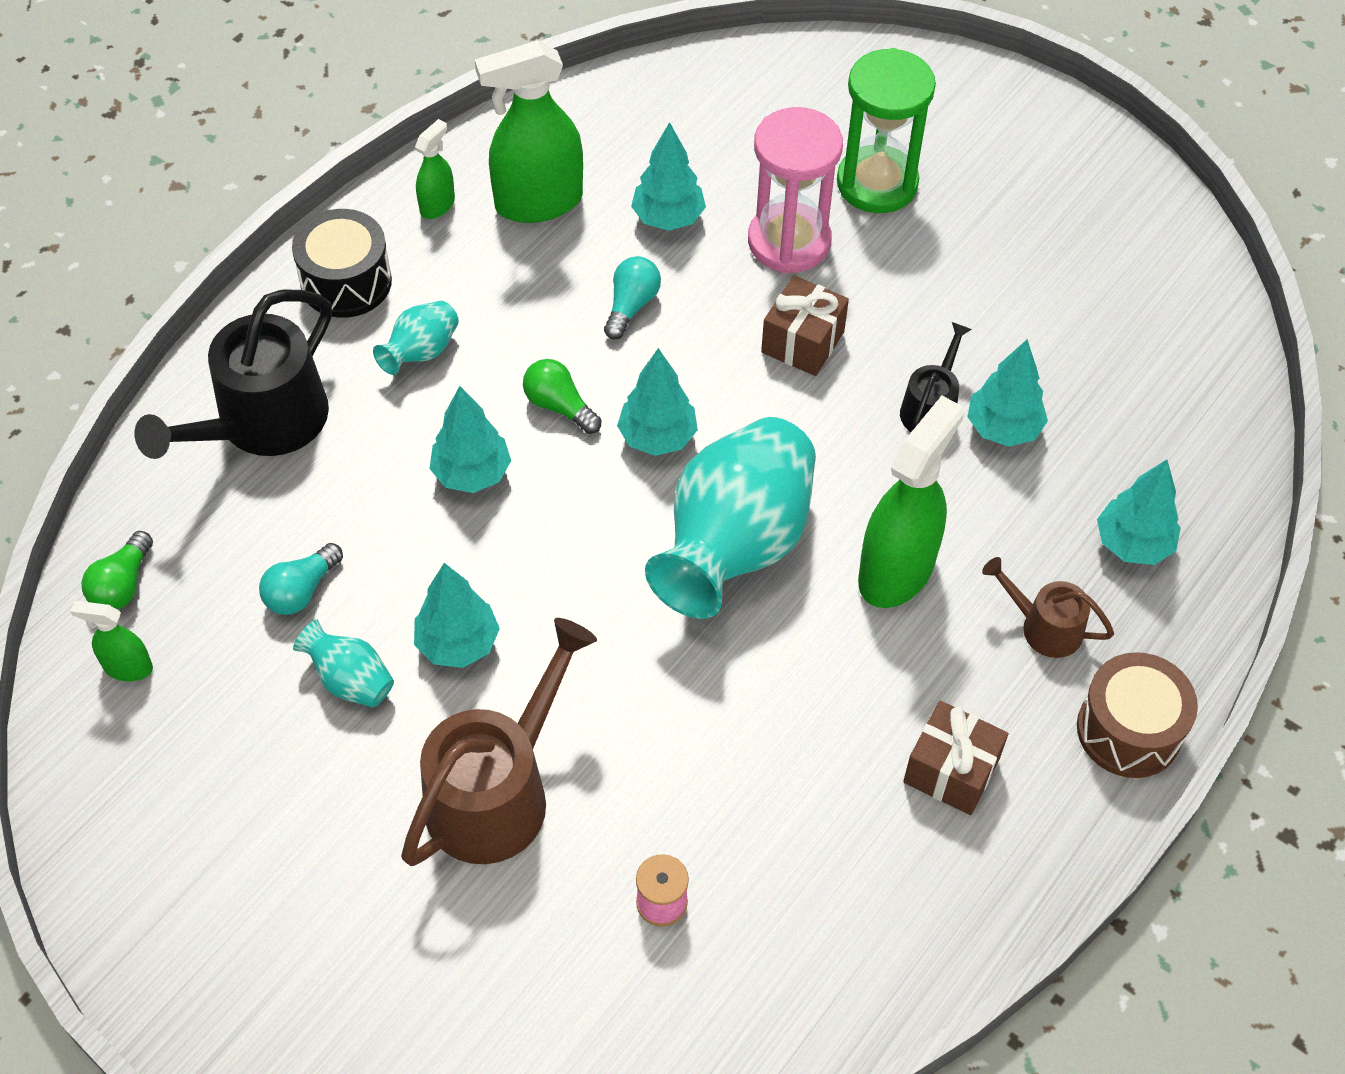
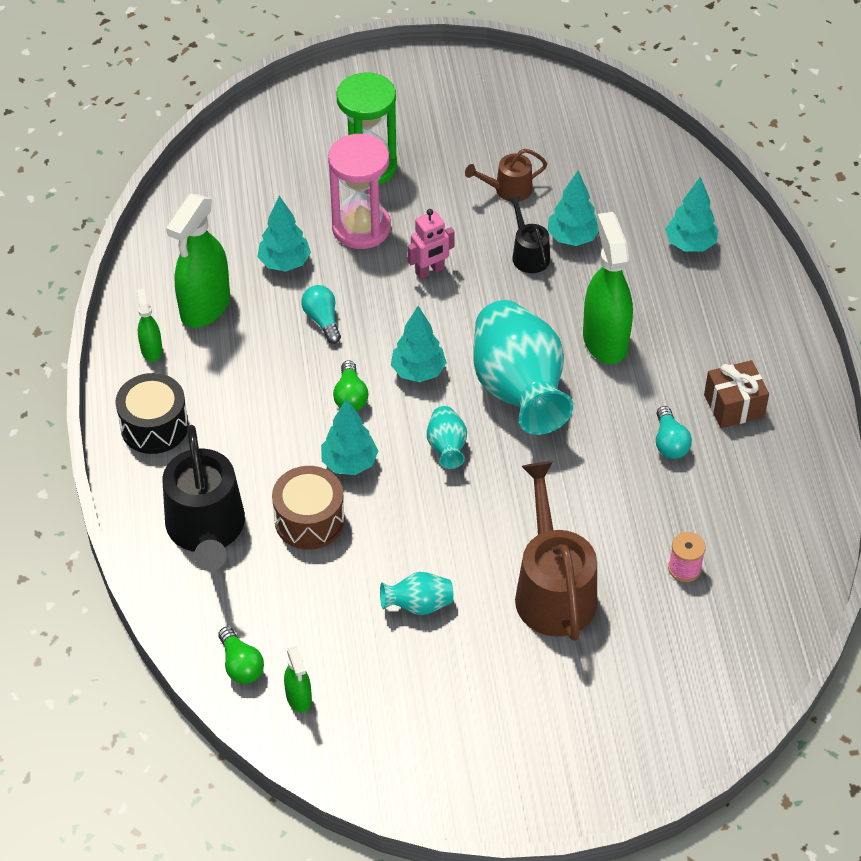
camera: 45 degrees left, 5 degrees down
green spray bottle [70,601,153,681] -> green spray bottle turned 75 degrees counterclockwise [284,646,312,713]
turquoise light bulb [259,543,343,615] -> turquoise light bulb moved to [656,406,692,459]
turquoise vase [373,301,459,375] -> turquoise vase moved to [427,406,467,469]
turquoise tree [414,563,500,668] -> none
green light bulb [523,359,601,434] -> green light bulb turned 90 degrees counterclockwise [333,360,368,411]
brown gift [761,275,849,376] -> pink robot [407,209,455,279]
brown watering can [982,557,1114,658] -> brown watering can moved to [465,149,547,201]
brown drum [1077,652,1198,778] -> brown drum moved to [272,466,345,550]

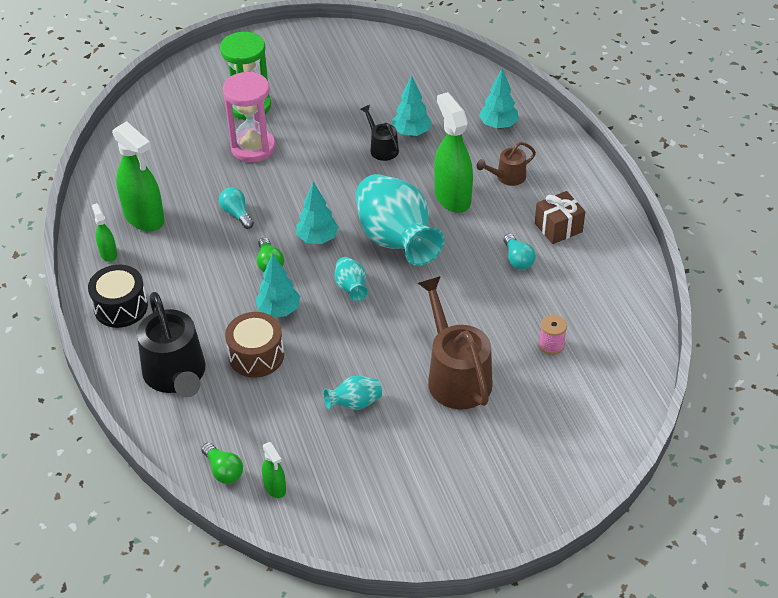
camera: 10 degrees left, 5 degrees down
green spray bottle [166,194,230,328] -> green spray bottle turned 60 degrees counterclockwise [112,121,165,231]
turquoise tree [257,196,311,272] -> none
pink robot [407,209,455,279] -> none
brown watering can [465,149,547,201] -> brown watering can moved to [477,142,536,186]

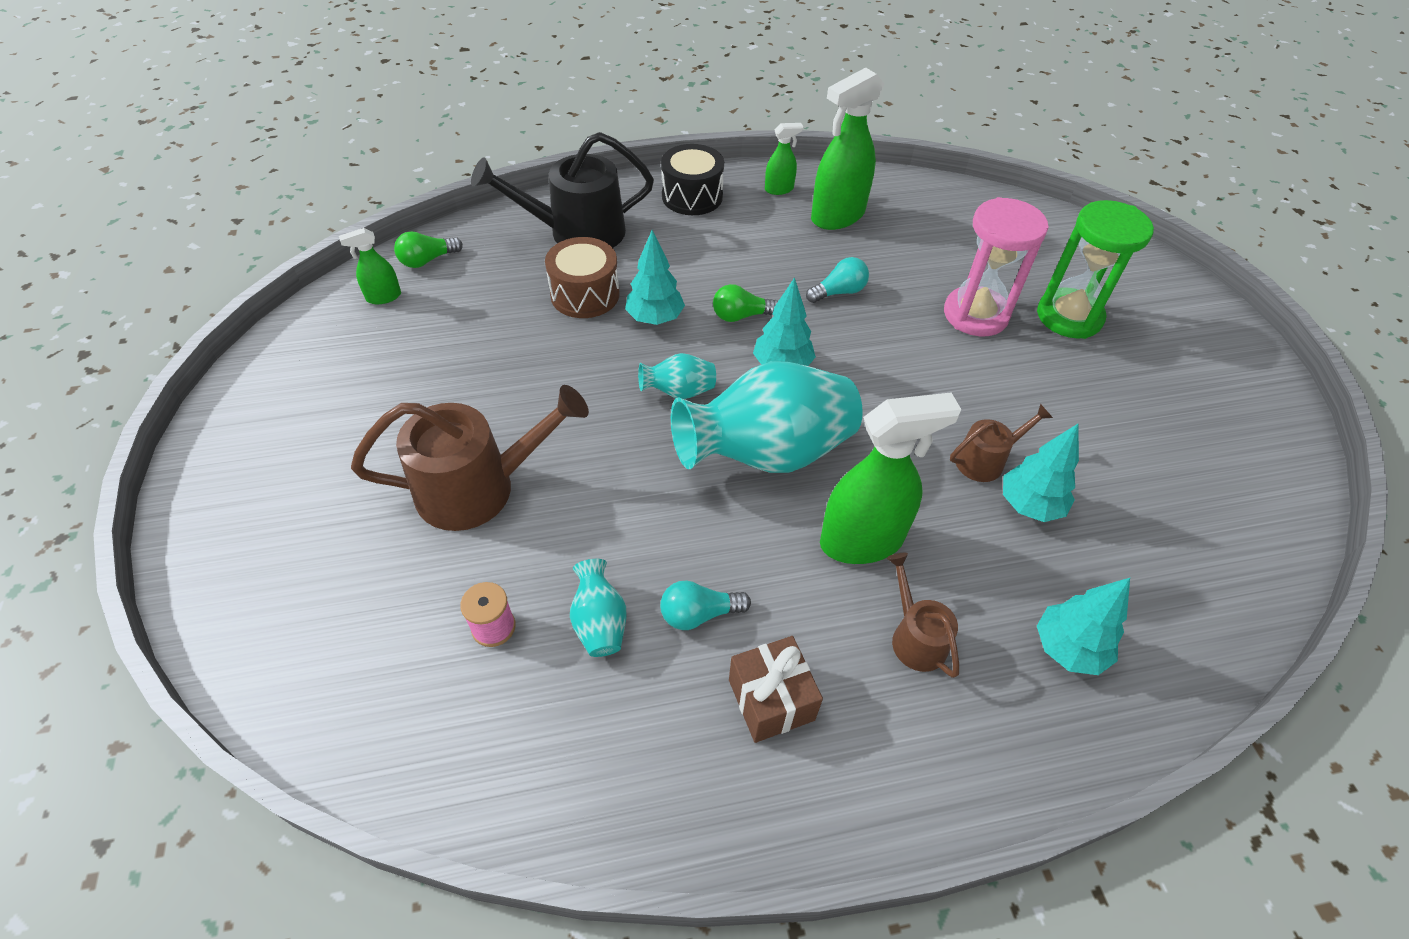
camera: 95 degrees right, 5 degrees up
turquoise vase [323,376,382,410] -> turquoise vase moved to [570,559,627,657]
black watering can [360,105,399,161] -> brown watering can [950,404,1053,482]

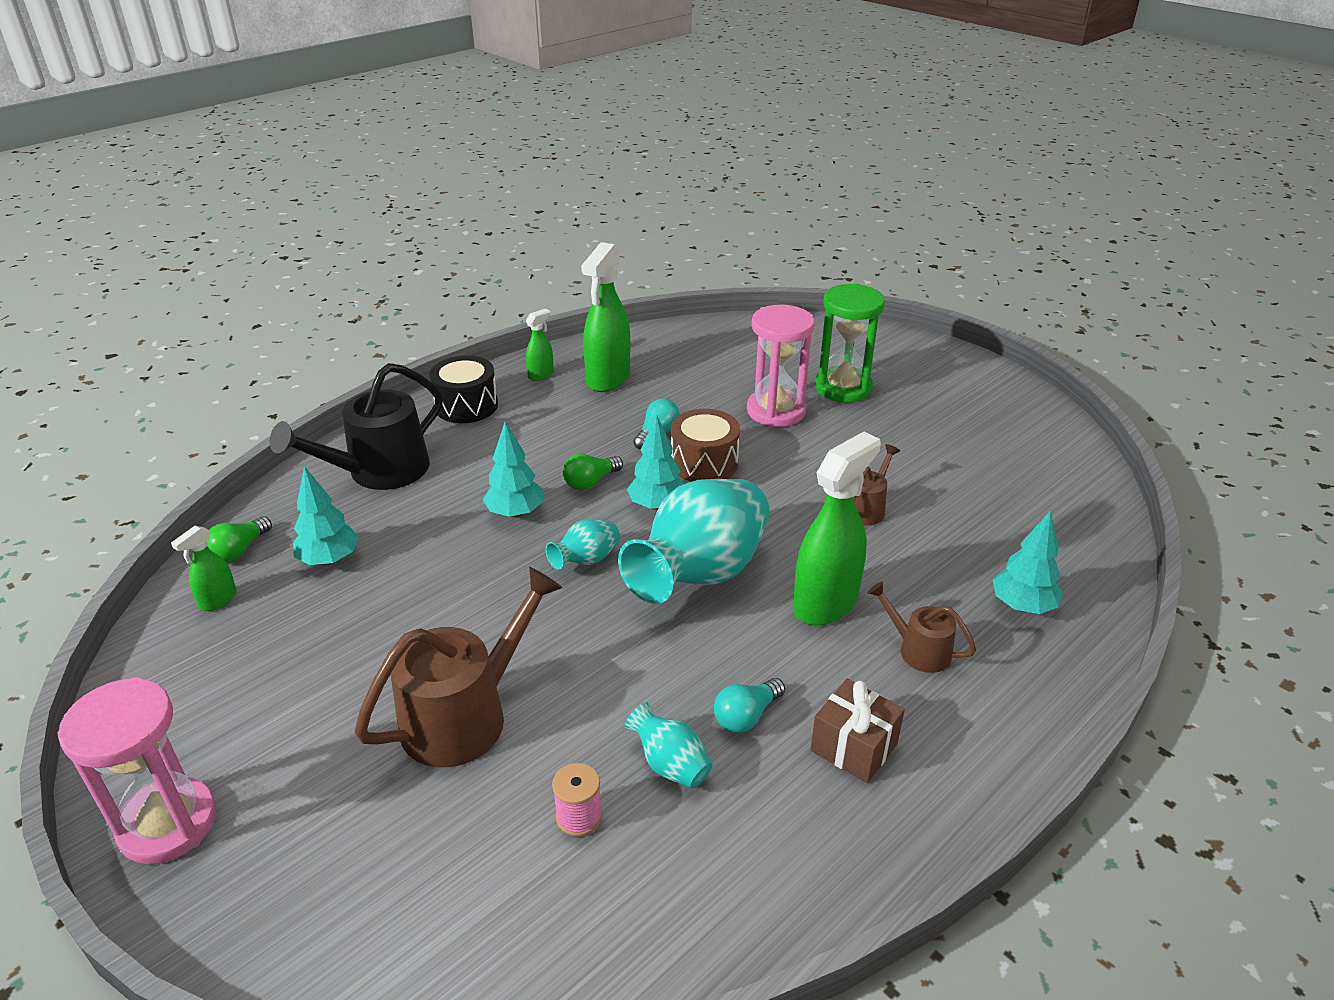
camera: 30 degrees left, 15 degrees down
brown drum [545,237,620,318] -> brown drum moved to [671,409,740,482]
turquoise tree [1003,424,1079,522] -> turquoise tree moved to [293,466,359,565]
none -> pink hourglass [58,677,216,864]

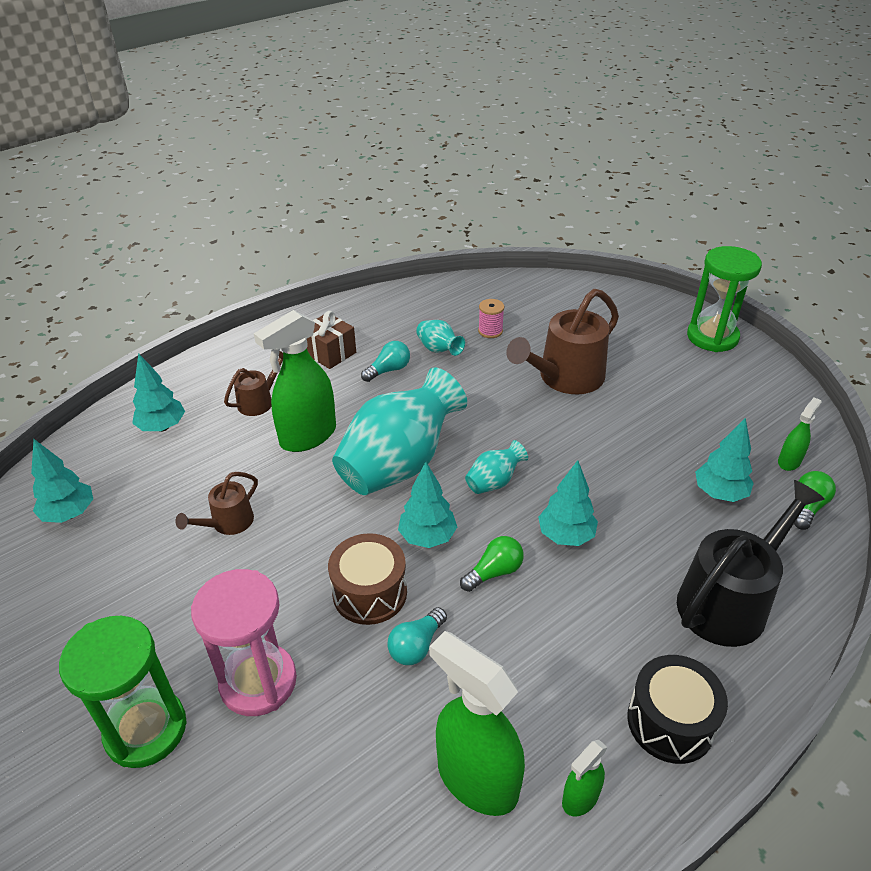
camera: 175 degrees left, 5 degrees up
pink hourglass [58,677,216,864] -> green hourglass [687,246,762,352]
green spray bottle [581,242,630,392] -> green spray bottle turned 75 degrees counterclockwise [429,631,525,816]
brown watering can [867,582,976,673] -> brown watering can turned 90 degrees counterclockwise [224,351,283,416]
none -> turquoise tree [31,439,93,523]

